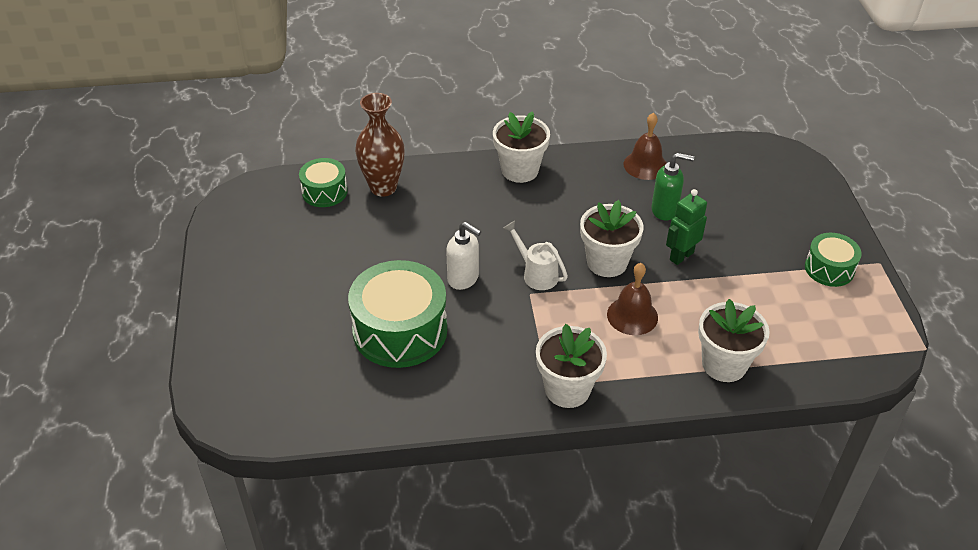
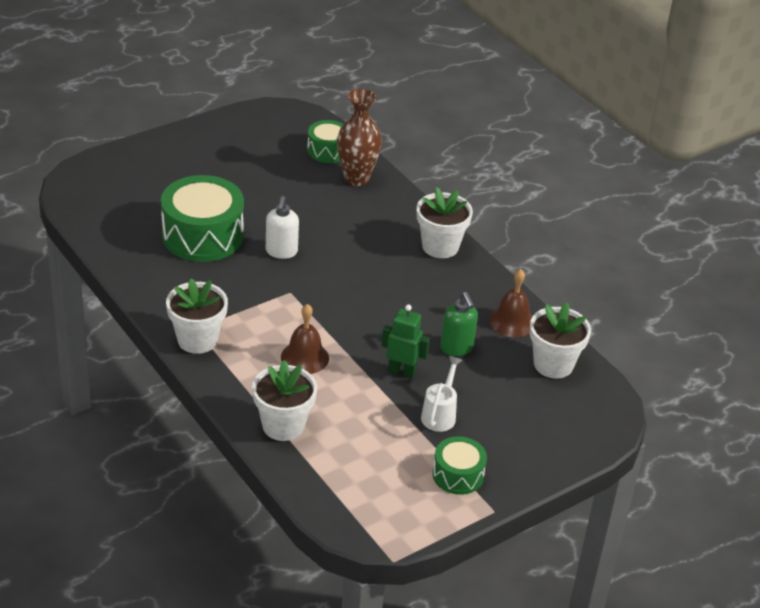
camera: 60 degrees right, 5 degrees down
white watering can [503,221,568,290] -> white watering can moved to [421,356,463,432]
white flower pot [580,200,644,277] -> white flower pot moved to [530,302,591,378]

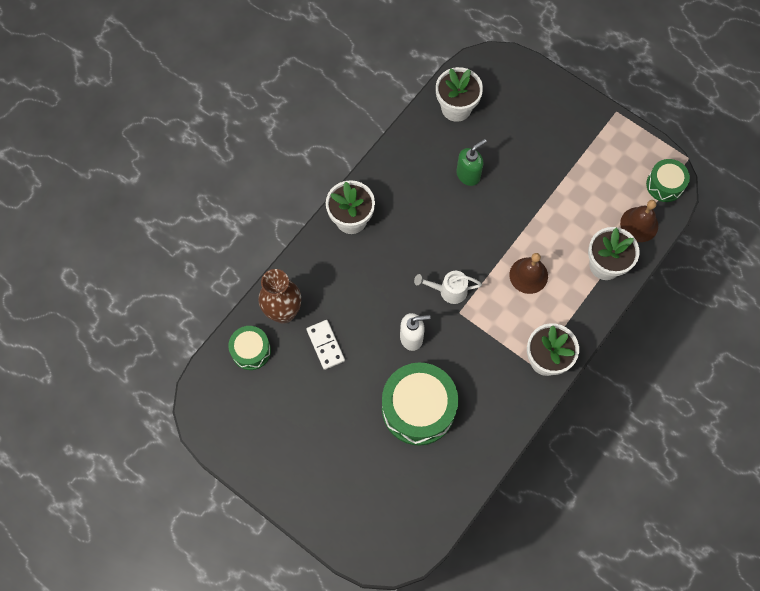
camera: 105 degrees left, 30 degrees up
green robot [382,304,430,378] -> none
white watering can [421,356,463,432] -> white watering can moved to [414,271,482,304]
green drum [433,436,487,495] -> green drum moved to [646,159,690,202]
brown bell [489,269,532,337] -> brown bell moved to [620,200,658,242]
none -> white domino [306,320,345,370]

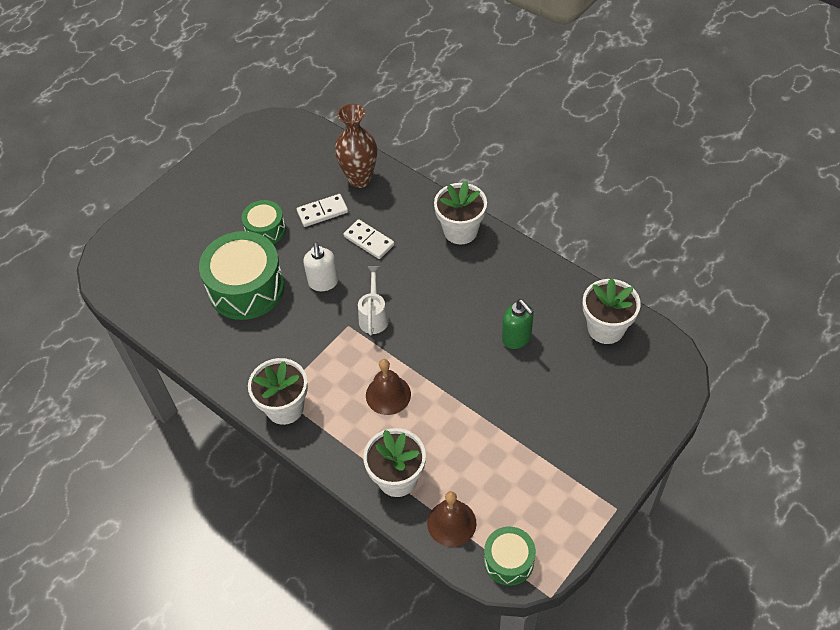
camera: 95 degrees right, 15 degrees down
green drum [228,326,271,370] -> green drum moved to [242,200,286,244]
none -> white domino [344,219,394,259]

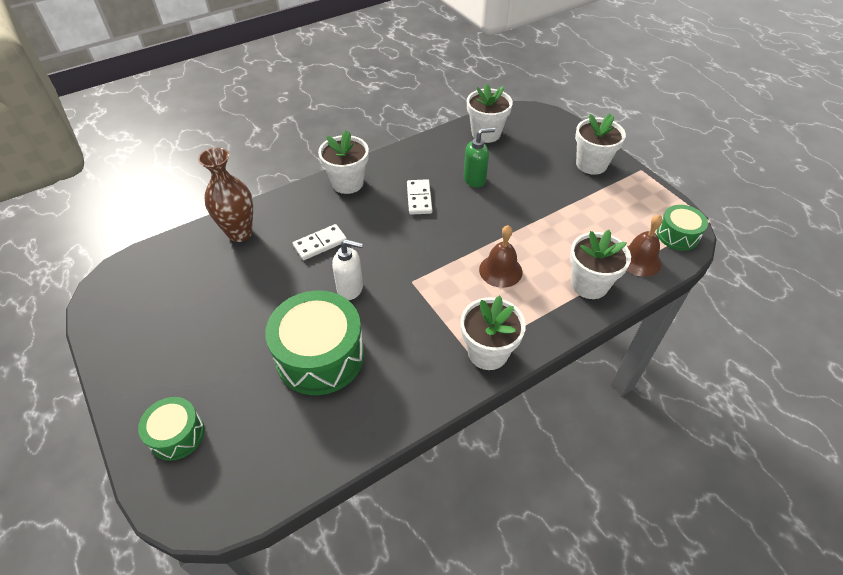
camera: 75 degrees left, 5 degrees down
green drum [242,200,286,244] -> green drum moved to [138,397,205,461]
white domino [297,194,348,227] -> white domino moved to [407,179,432,215]
white watering can [358,266,389,335] -> none
none -> white flower pot [575,113,626,175]

